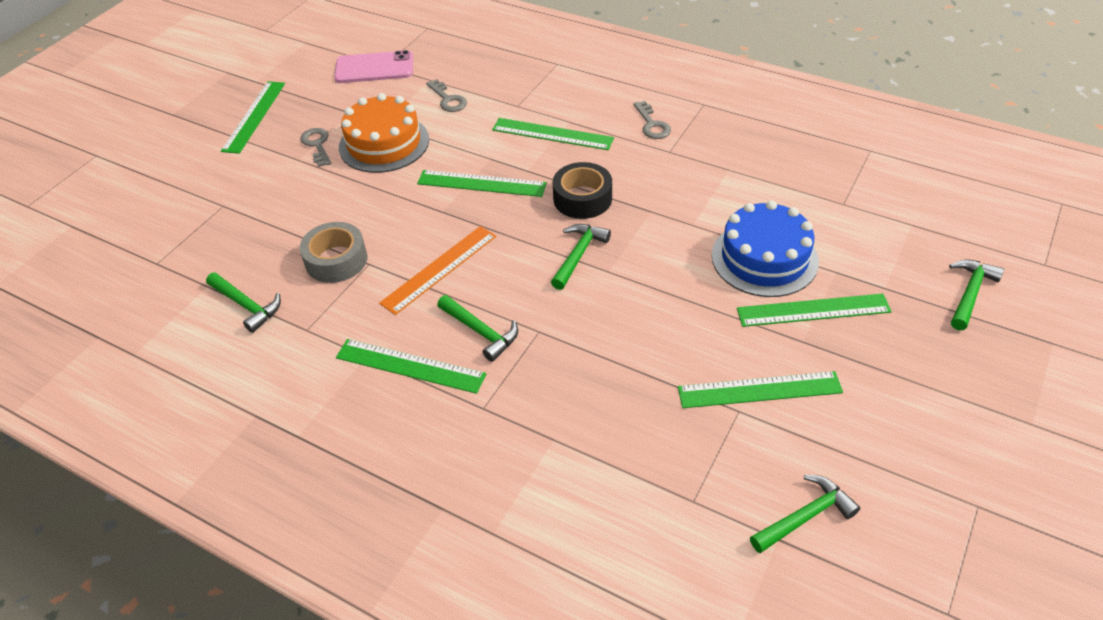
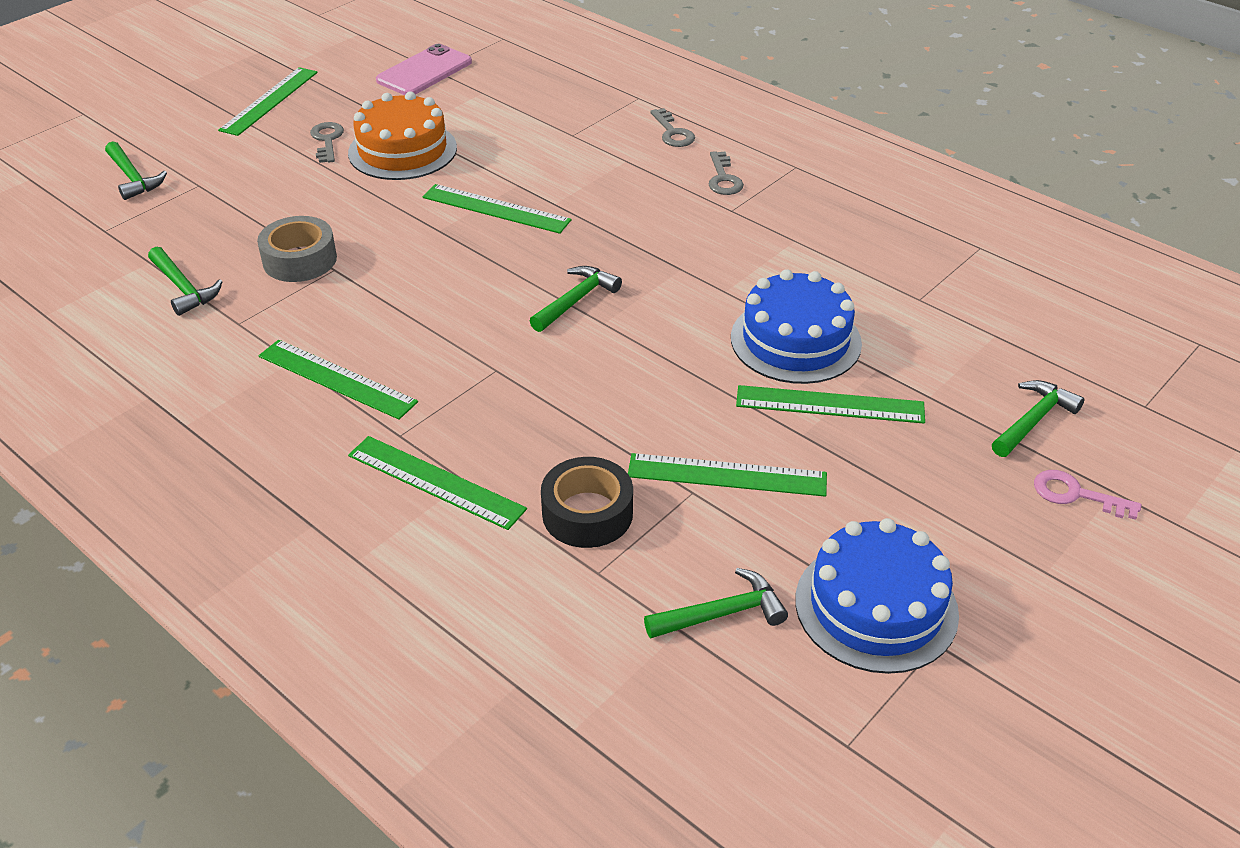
camera: 10 degrees right, 5 degrees down
pink phone [334,50,413,83] -> pink phone turned 60 degrees counterclockwise [376,44,472,95]
orange ruler [379,226,496,315] -> none
grey key [426,79,467,112] -> grey key moved to [650,108,695,147]
green hammer [437,295,518,362] -> green hammer moved to [105,141,167,200]
green ruler [492,118,614,150] -> green ruler moved to [348,436,527,530]
black tape [553,162,612,219] -> black tape moved to [541,457,633,548]
none -> blue cake [795,518,959,674]
none -> pink key [1034,470,1141,520]

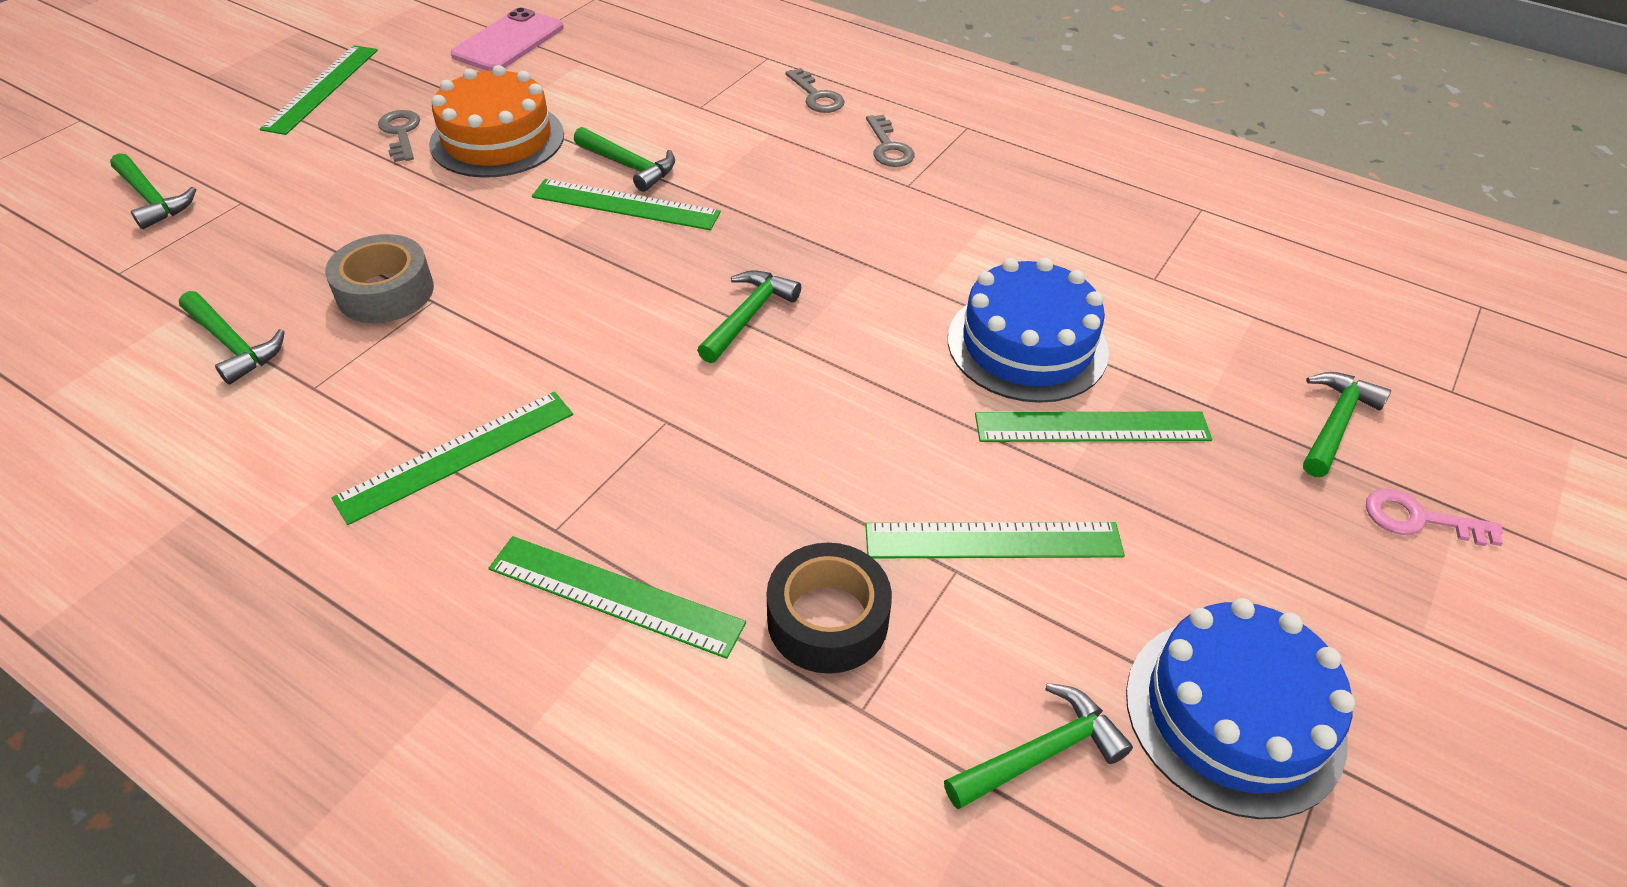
camera: 10 degrees left, 5 degrees up
green ruler [258,340,418,419] -> green ruler turned 60 degrees counterclockwise [331,392,573,525]
none -> green hammer [574,127,675,192]

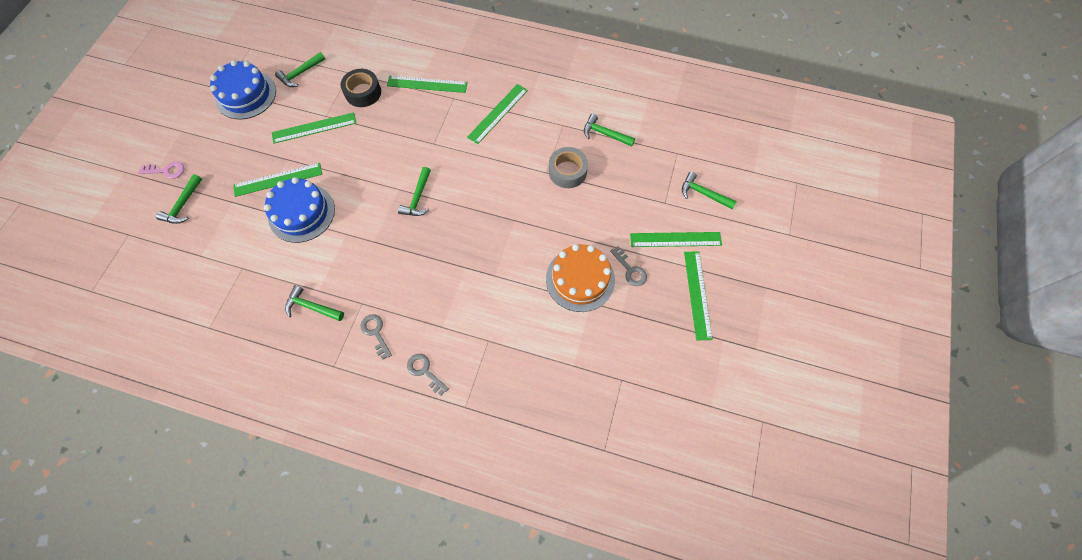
camera: 165 degrees right, 20 degrees up
pink phone [451,7,564,71] -> none
green ruler [532,179,721,230] -> green ruler moved to [630,232,722,247]
green hammer [574,127,675,192] -> green hammer moved to [285,285,344,321]

